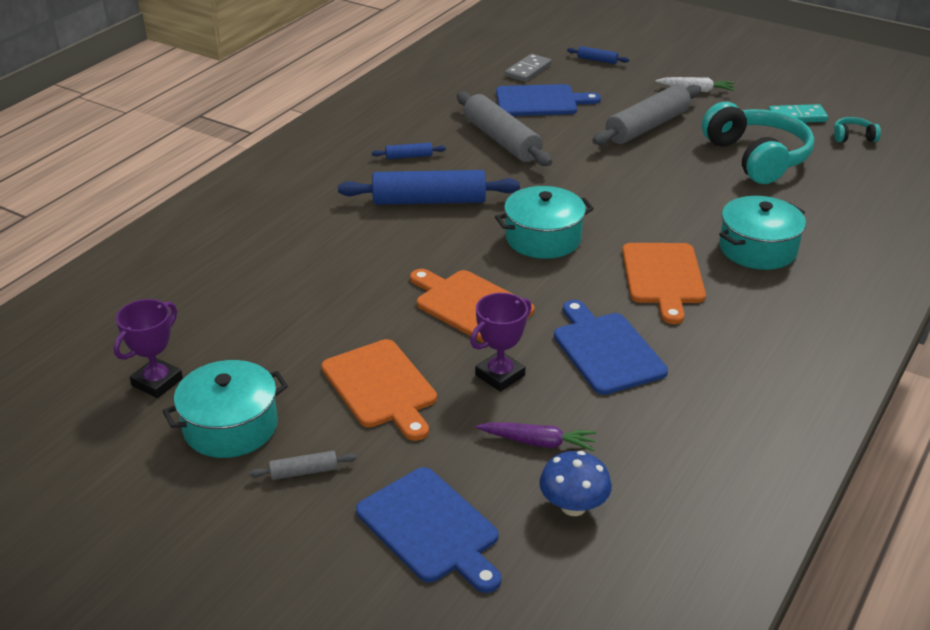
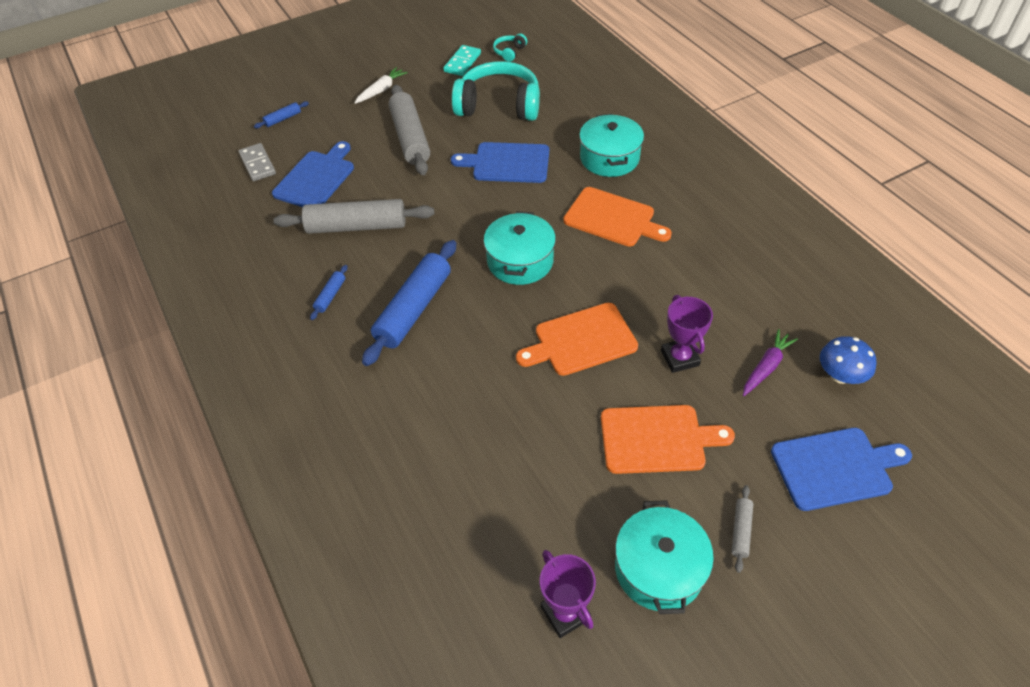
camera: 60 degrees left, 15 degrees up
blue cutting board [554,300,668,395] -> blue cutting board moved to [451,142,549,183]

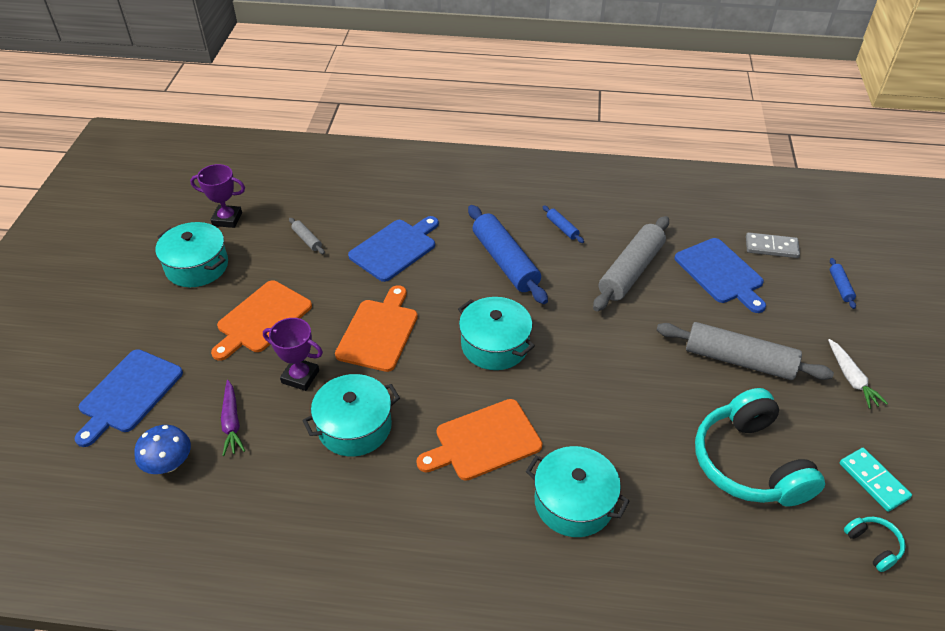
camera: 125 degrees right, 5 degrees down
blue cutting board [451,142,549,183] -> blue cutting board moved to [348,216,439,282]
turquoise headphones [452,61,540,121] -> turquoise headphones turned 120 degrees clockwise [695,388,825,506]
grey rolling pin [731,485,753,573] -> grey rolling pin moved to [289,218,325,254]
none -> turquoise pot [302,374,400,457]

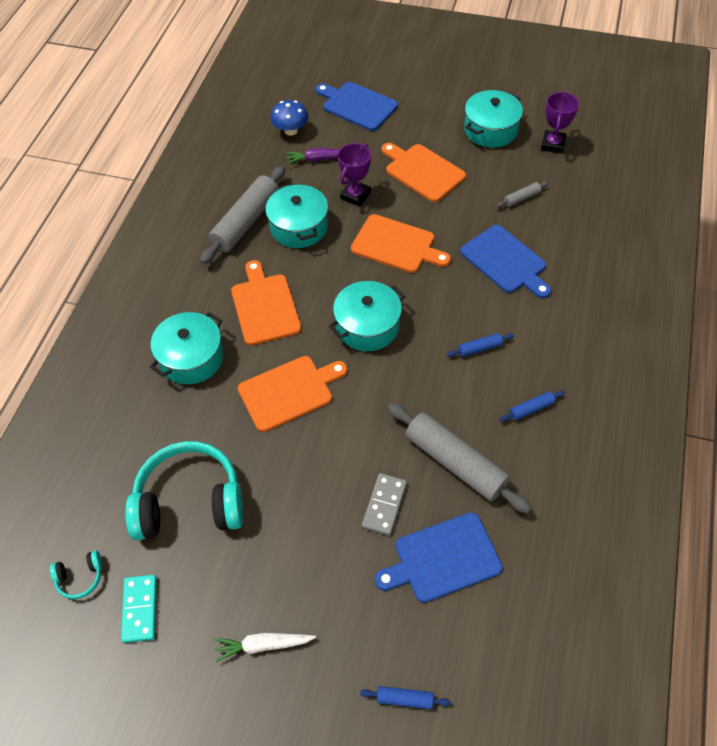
camera: 100 degrees right, 10 degrees up
blue rolling pin [468,205,548,304] -> blue rolling pin [447,333,513,357], size x0.44
grey rolling pin [657,322,834,380] -> grey rolling pin moved to [200,166,285,265]
grey domino [746,232,800,258] -> grey domino moved to [362,473,407,536]
turquoise domino [840,448,912,512] -> turquoise domino turned 75 degrees counterclockwise [121,575,157,643]
none -> orange cutting board [238,356,348,432]

